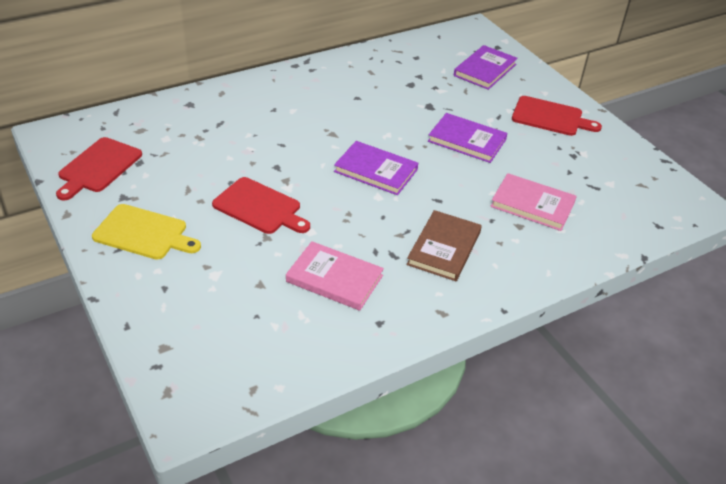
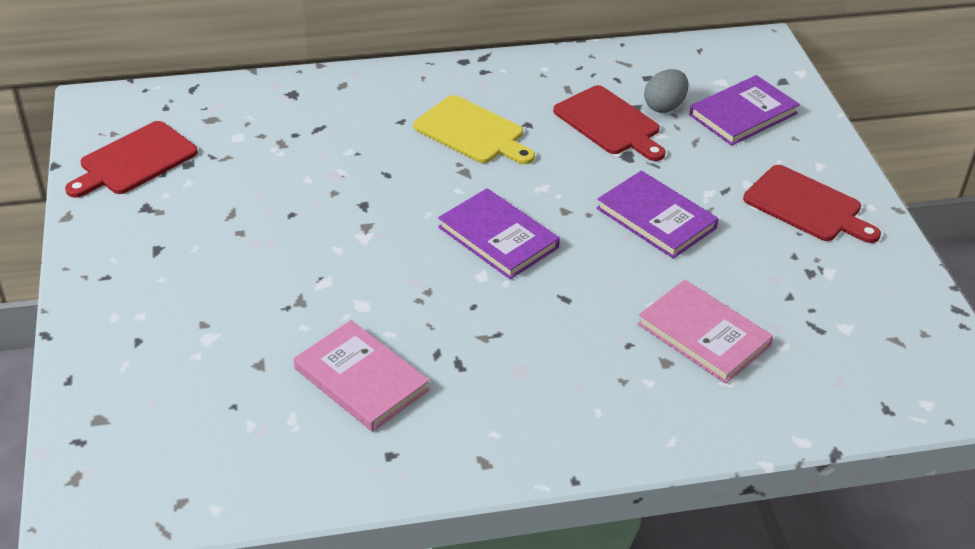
camera: 20 degrees right, 0 degrees up
yellow cutting board [92,204,201,260] -> yellow cutting board moved to [413,95,535,164]
red cutting board [212,177,310,234] -> red cutting board moved to [553,85,666,161]
brown book [406,210,482,281] -> none
none -> grey egg [644,69,689,113]

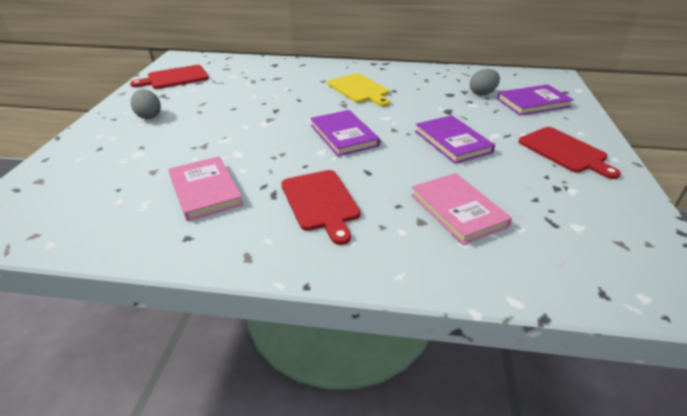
camera: 20 degrees right, 5 degrees down
red cutting board [553,85,666,161] -> red cutting board moved to [281,170,361,245]
none -> grey egg [131,89,161,119]

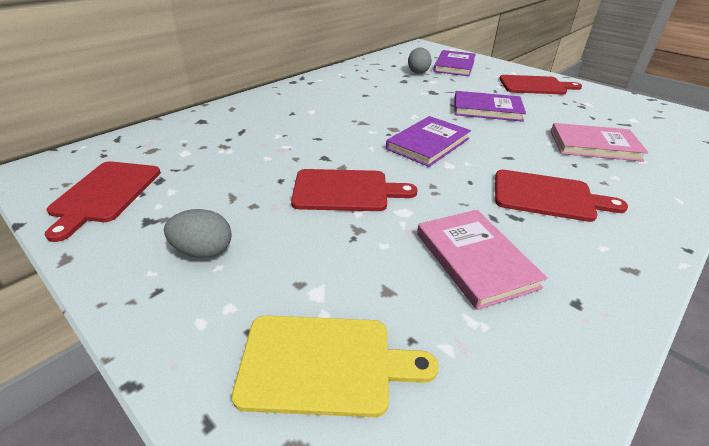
camera: 55 degrees left, 0 degrees up
pink book [168,156,243,221] -> pink book turned 60 degrees clockwise [417,210,547,310]
purple book [310,110,380,156] -> purple book turned 60 degrees counterclockwise [386,116,471,167]
yellow cutting board [328,73,390,106] -> yellow cutting board moved to [232,316,438,417]
none -> red cutting board [291,169,418,211]

